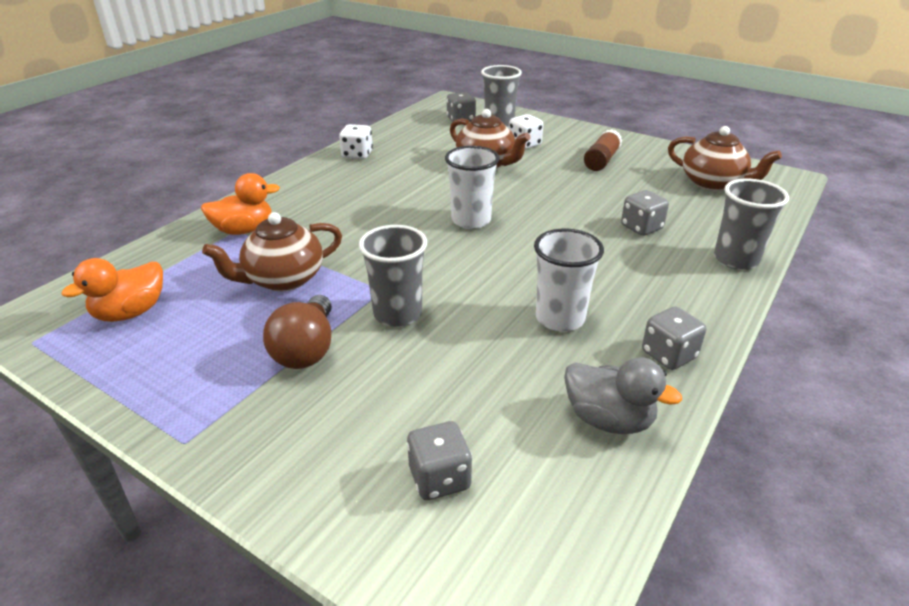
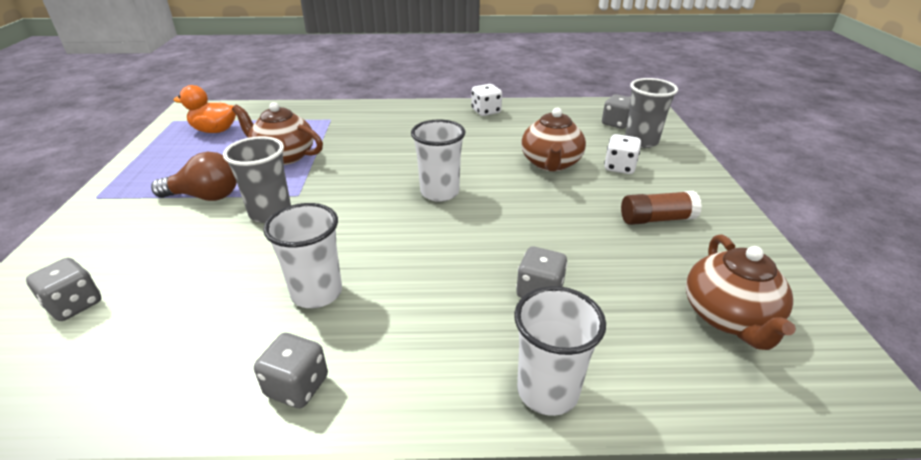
camera: 55 degrees right, 0 degrees up
orange duck [201,173,280,235] -> none
brown light bulb [263,295,332,369] -> brown light bulb turned 150 degrees counterclockwise [151,152,237,201]
grey duck [564,357,682,434] -> none
grey cup [714,179,789,270] -> white cup [514,286,606,416]

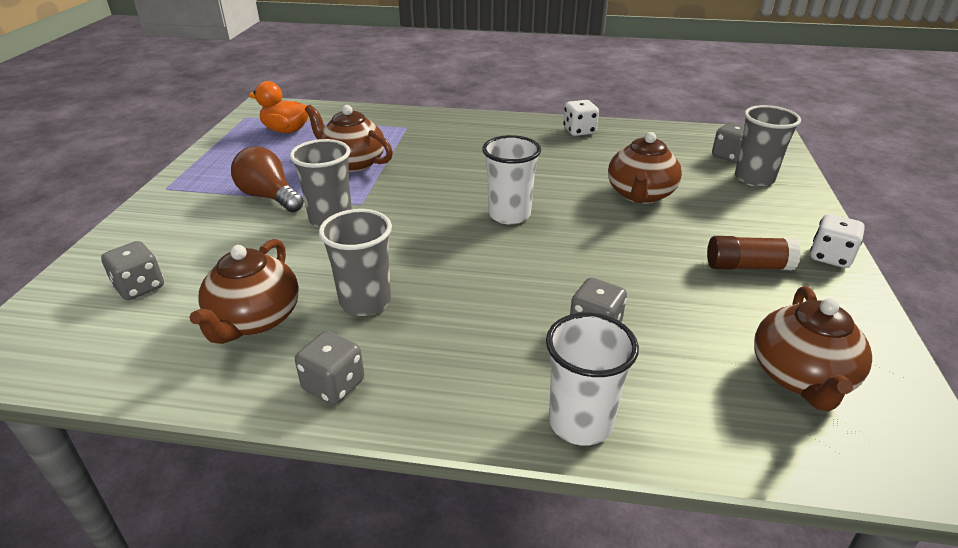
camera: 10 degrees right, 0 degrees up
brown light bulb [151,152,237,201] -> brown light bulb turned 150 degrees counterclockwise [231,146,304,212]
white cup [263,203,342,308] -> grey cup [319,209,392,316]
white dice [604,134,641,174] -> white dice moved to [810,214,865,268]
none -> brown teapot [190,239,299,344]

